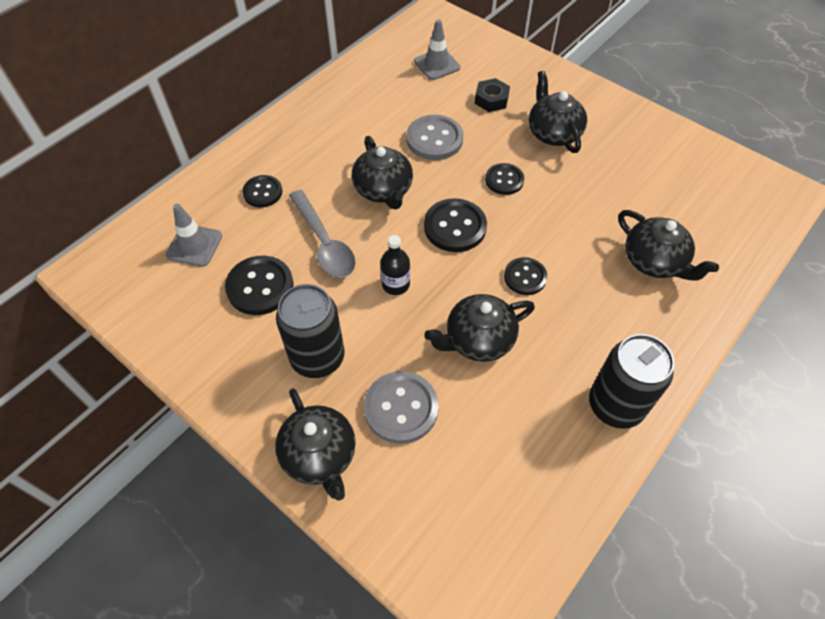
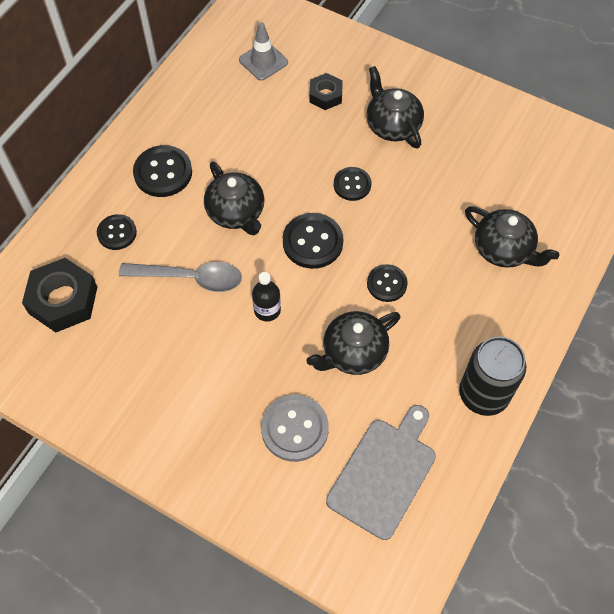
camera: 10 degrees left, 5 degrees up
grey traffic cone [166,204,222,267] -> black nut [22,258,97,333]
black button [225,256,294,315] -> black button moved to [133,145,192,197]
black teapot [275,388,356,501] -> none
black can [276,284,345,378] -> none
grey spoon [289,190,356,278] -> grey spoon turned 45 degrees counterclockwise [119,262,242,292]
grey button [406,115,463,160] -> none
none -> grey cutting board [326,405,436,540]

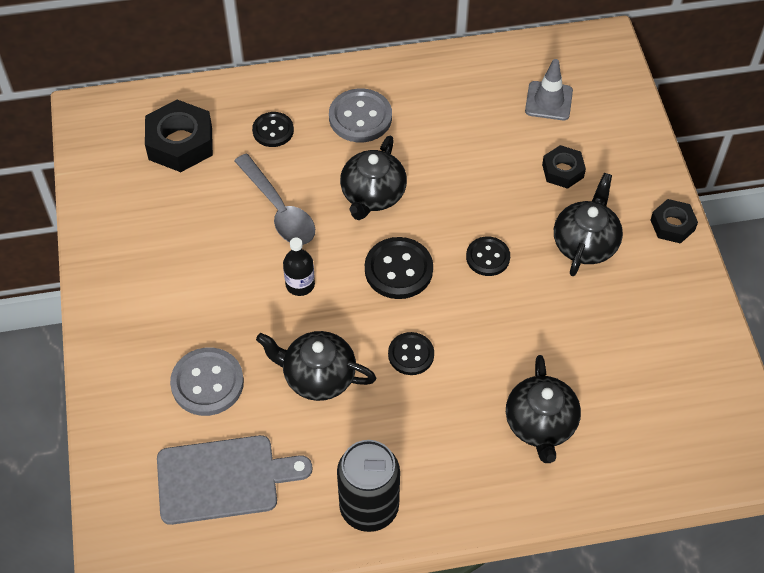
camera: 50 degrees right, 5 degrees down
black button [133,145,192,197] -> grey button [329,88,392,142]
none -> black nut [651,199,698,244]

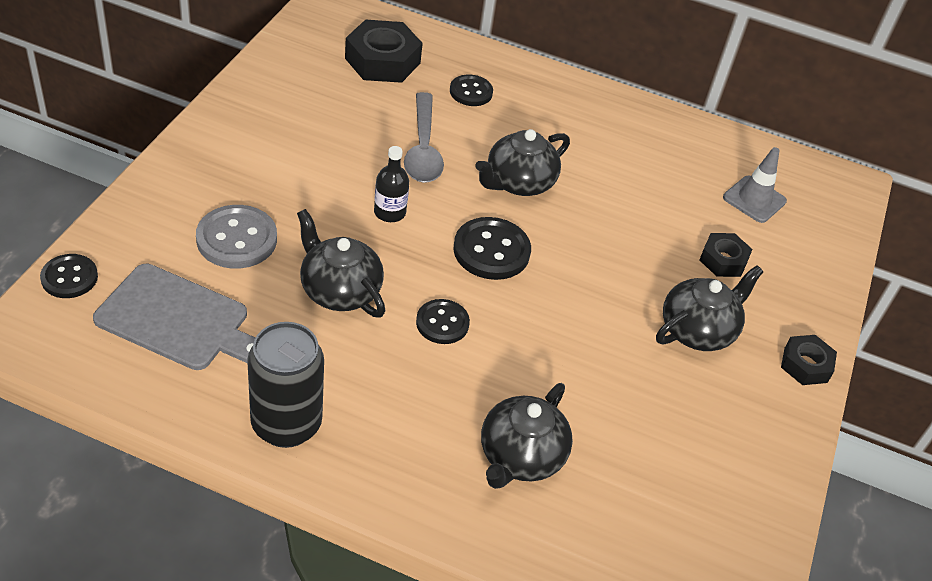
camera: 25 degrees right, 10 degrees down
grey button [329,88,392,142] -> none
black button [466,236,510,276] -> black button moved to [40,254,98,298]

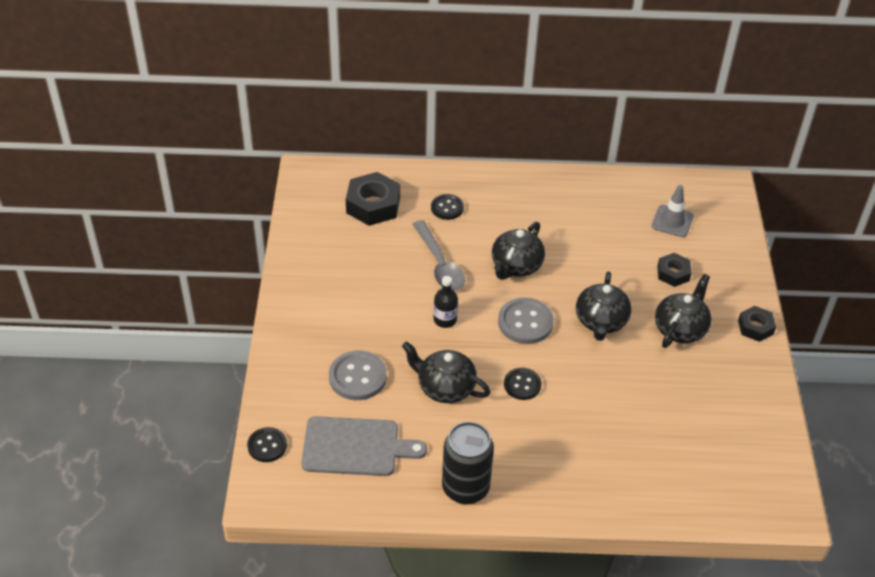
camera: 15 degrees left, 0 degrees up
black button [453,217,531,280] -> grey button [498,298,554,344]
black teapot [481,383,573,489] -> black teapot moved to [576,271,632,341]

